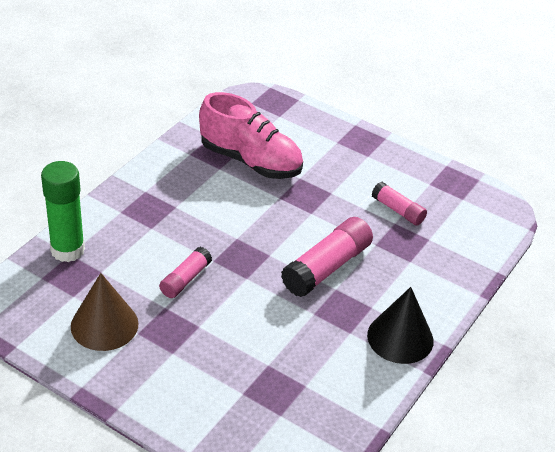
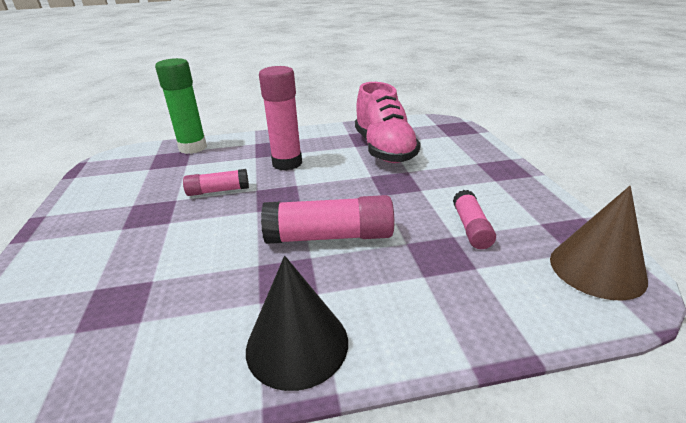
camera: 50 degrees right, 10 degrees down
brown cone [71,273,139,351] -> brown cone moved to [550,186,648,301]
none -> pink glue stick [259,66,302,171]

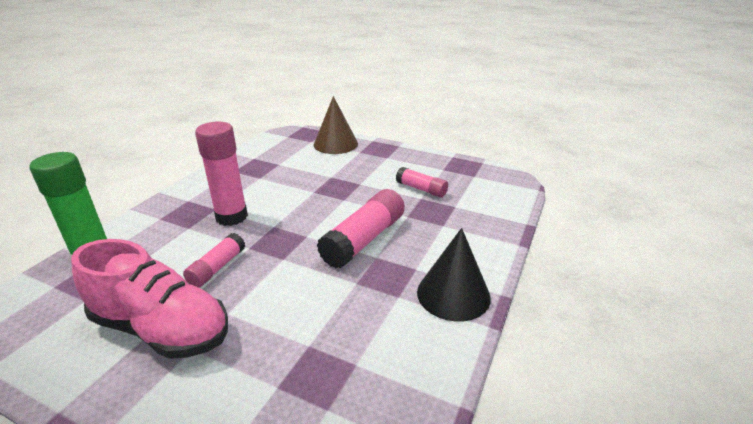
camera: 55 degrees left, 0 degrees up
pink shoe [355,82,421,163] -> pink shoe moved to [71,239,228,359]
brown cone [550,186,648,301] -> brown cone moved to [314,96,358,154]

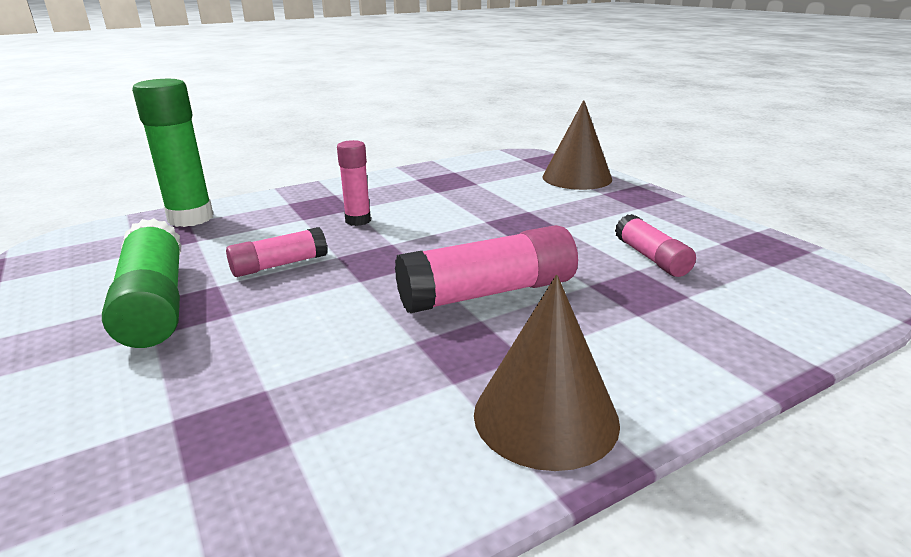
camera: 35 degrees right, 5 degrees down
pink shoe [71,239,228,359] -> green glue stick [102,218,181,348]
pink glue stick [195,122,248,226] -> pink glue stick [337,140,371,226], size x0.59
black cone [417,228,491,322] -> brown cone [474,275,620,471]

